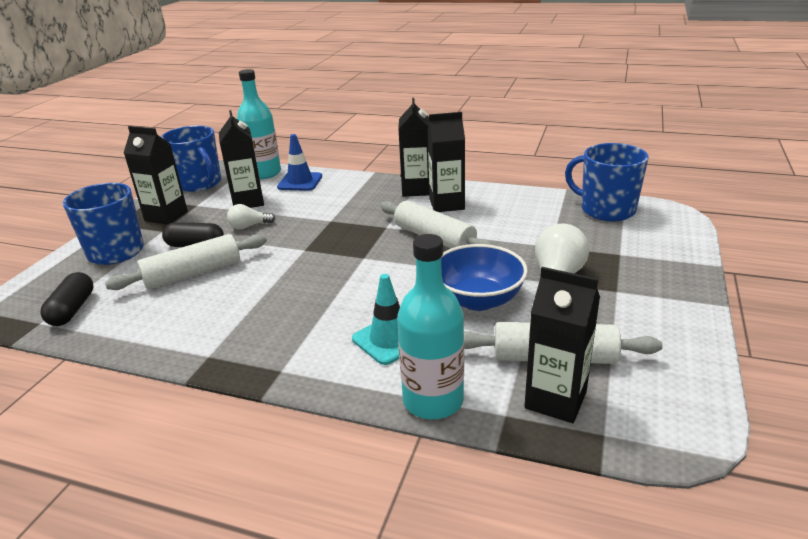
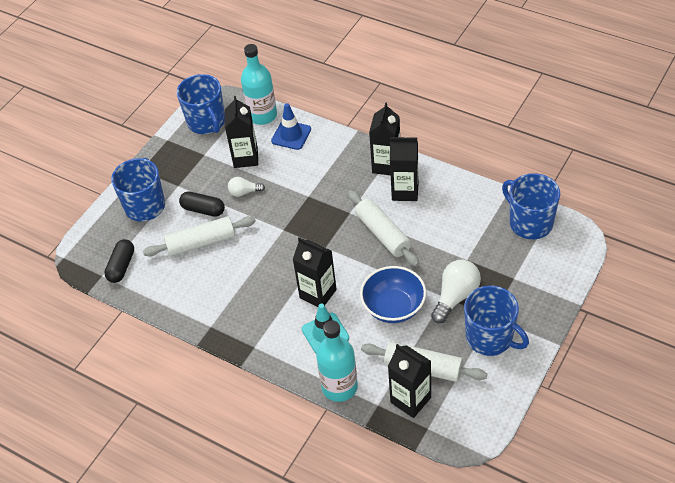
camera: 15 degrees right, 20 degrees up
black carton [124,126,188,225] -> black carton moved to [293,237,337,307]
none -> blue mug [464,285,529,356]

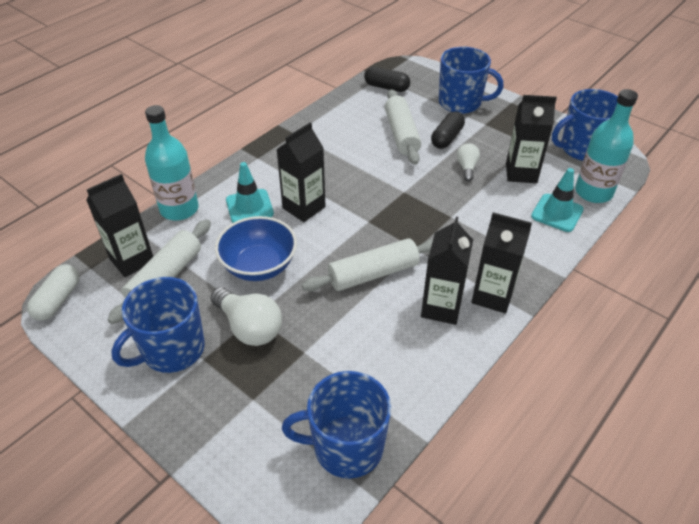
camera: 95 degrees right, 5 degrees down
blue traffic cone [271,103,311,150] -> turquoise traffic cone [531,168,584,232]
blue mug [502,173,560,239] -> blue mug turned 150 degrees counterclockwise [282,371,391,479]
none -> white capsule [27,264,79,321]

